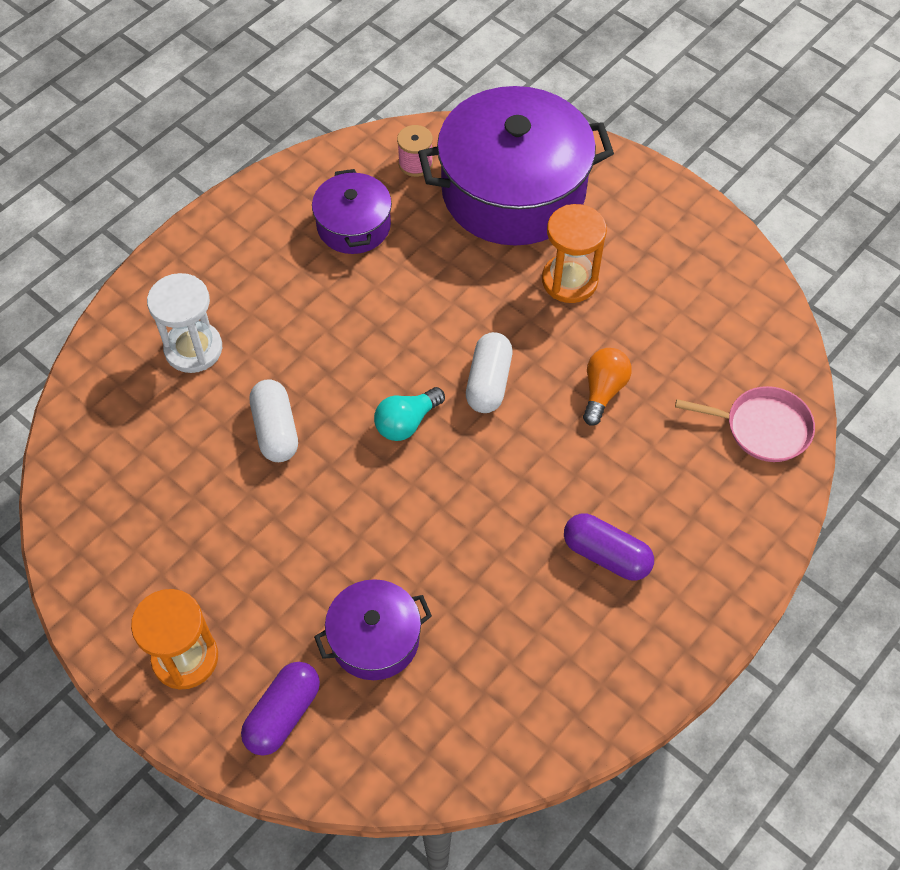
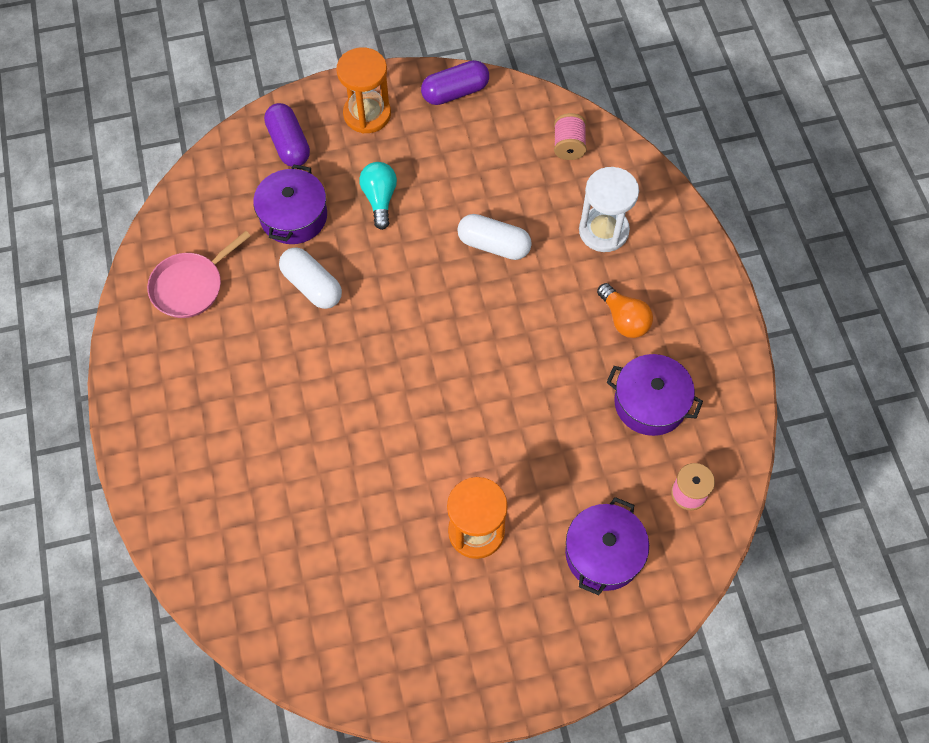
camera: 125 degrees right, 5 degrees up
turquoise light bulb [374,387,445,441] -> turquoise light bulb moved to [359,162,397,230]
purple pot [418,86,614,246] -> purple pot [565,497,649,595], size x0.51
white capsule [466,332,512,413] -> white capsule moved to [279,247,342,309]
purple capsule [564,513,654,581] -> purple capsule moved to [421,60,489,105]
orange light bulb [583,348,632,426] -> orange light bulb moved to [597,283,653,338]
pink pan [675,386,815,462] -> pink pan moved to [147,231,251,318]
none -> pink spool [554,113,586,160]

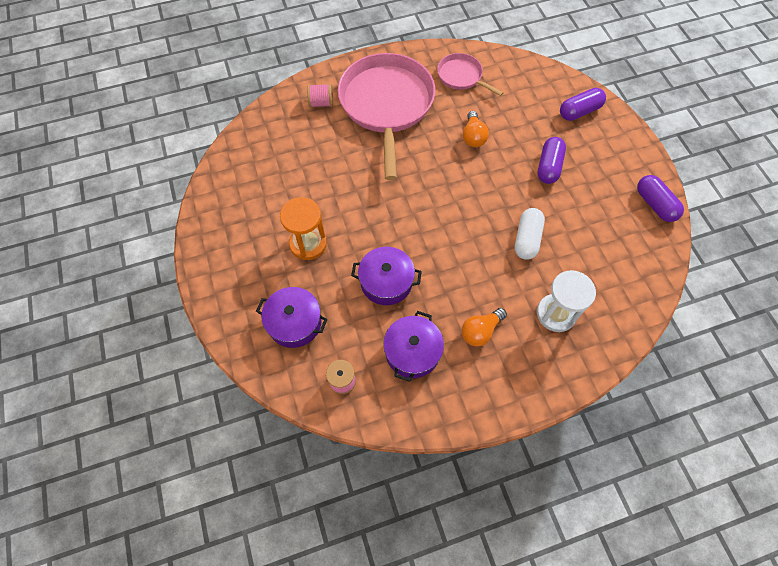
camera: 85 degrees right, 0 degrees up
purple pot [253,165,327,244] -> purple pot moved to [351,247,422,305]
white capsule [279,247,342,309] -> orange light bulb [463,111,489,147]
orange hourglass [336,47,391,134] -> none
turquoise light bulb [359,162,397,230] -> purple capsule [538,137,566,184]
pink spool [554,113,586,160] -> pink spool moved to [307,84,333,108]
none -> pink pan [338,53,435,180]

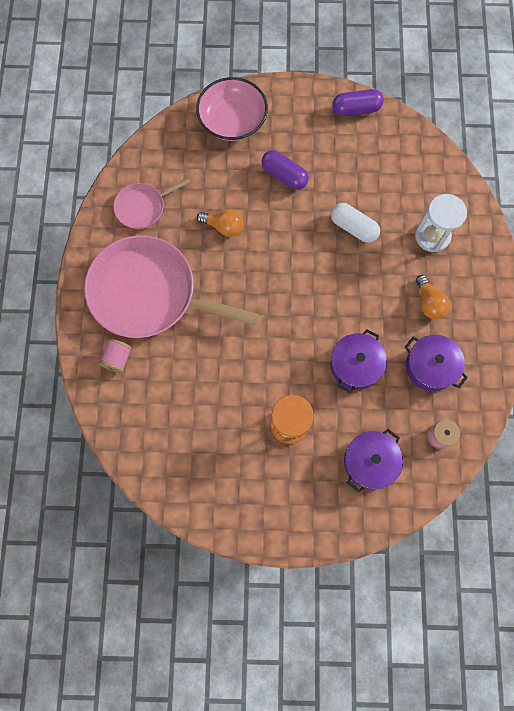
camera: 70 degrees left, 10 degrees up
purple capsule [560,88,606,121] -> pink bowl [196,77,268,141]

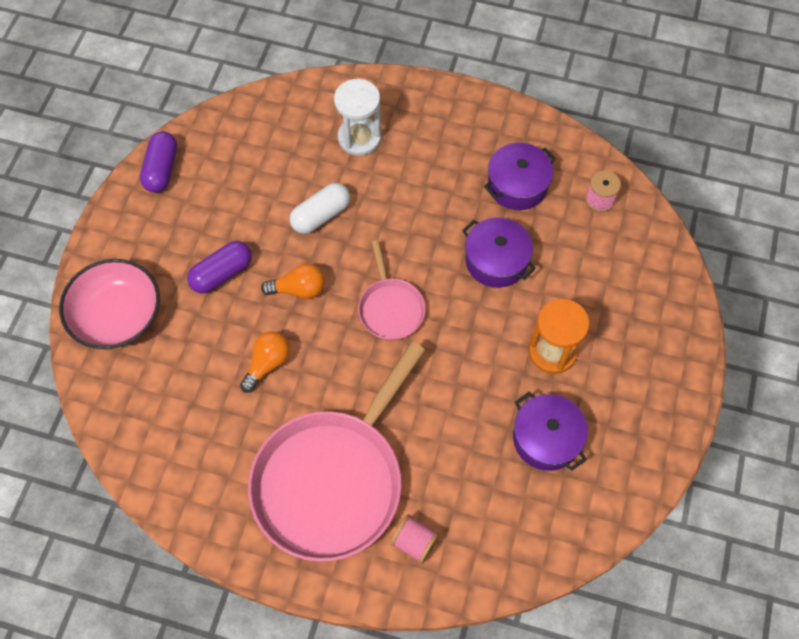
camera: 75 degrees left, 10 degrees down
pink pan [114,178,190,229] -> pink pan moved to [358,240,426,340]
purple pot [344,429,403,493] -> purple pot moved to [513,392,588,471]
orange light bulb [416,275,450,319] -> orange light bulb moved to [261,263,325,299]

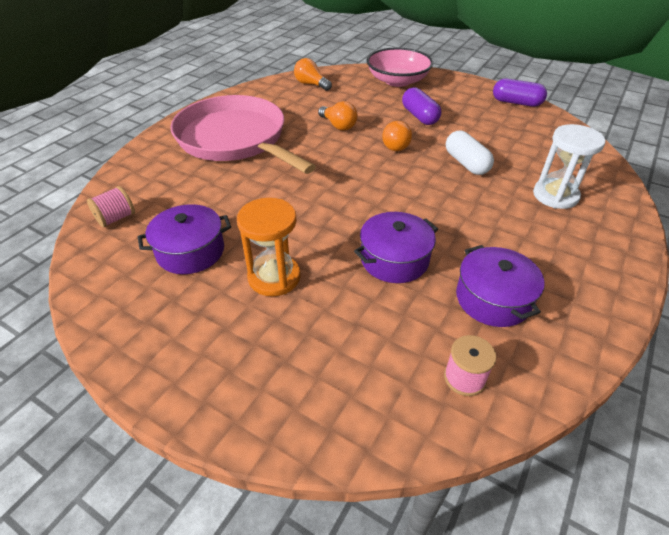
camera: 105 degrees right, 20 degrees down
pink pan [358,240,426,340] -> none
pink spool [390,514,440,564] -> pink spool moved to [87,186,135,227]
none -> orange light bulb [294,58,332,91]

